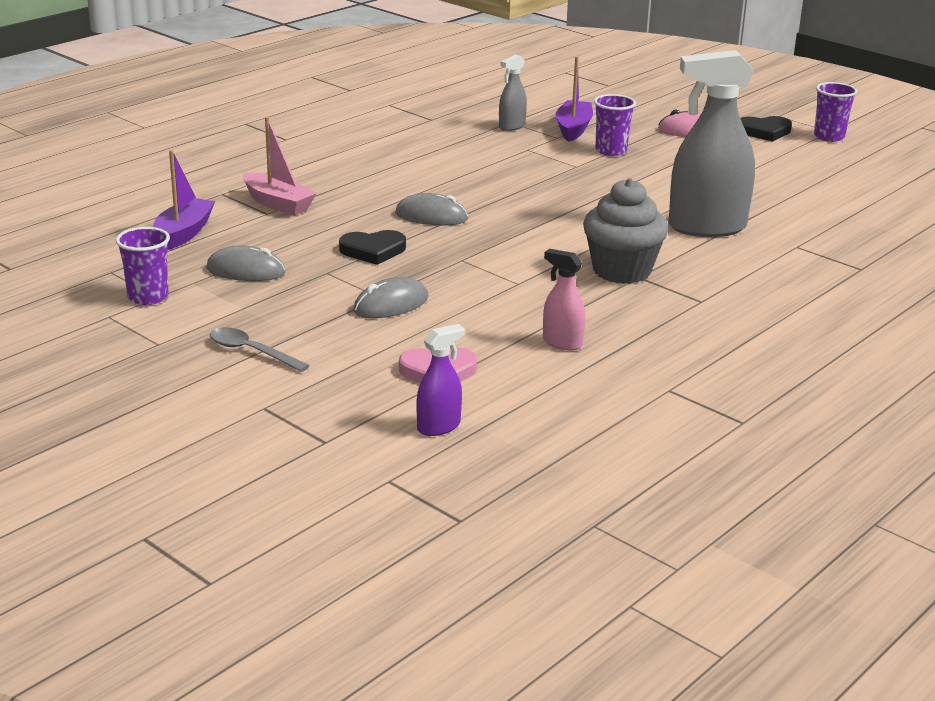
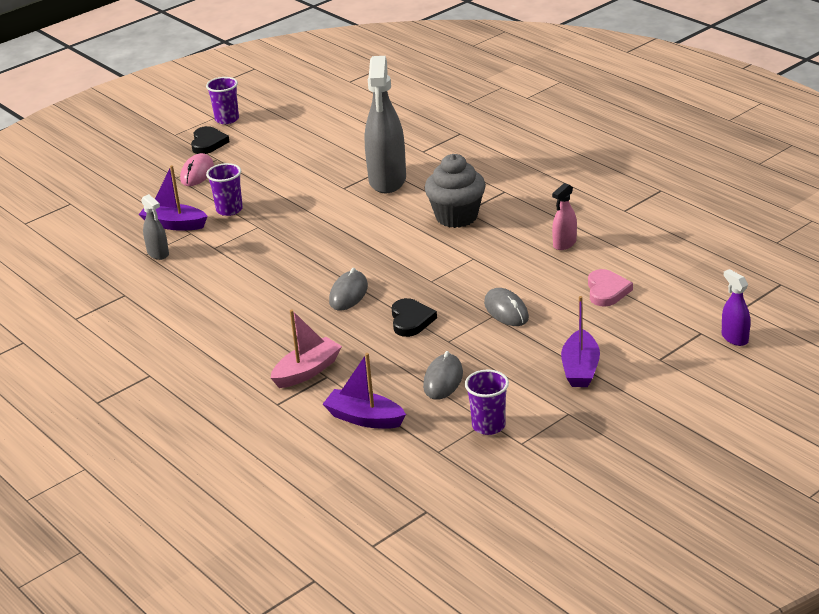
camera: 80 degrees left, 5 degrees up
grey spoon [210,327,310,372] -> purple boat [561,296,600,387]
purple spray bottle [416,324,465,436] -> purple spray bottle moved to [722,269,750,346]

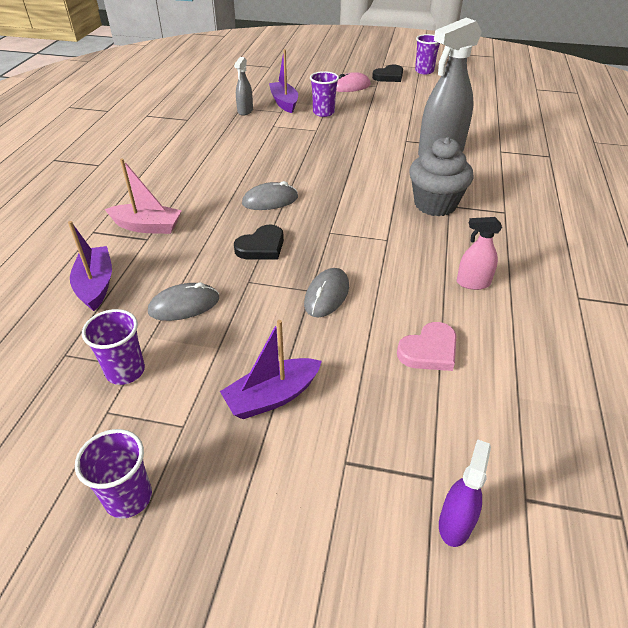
camera: 50 degrees right, 10 degrees up
none -> purple cup [75,429,152,518]

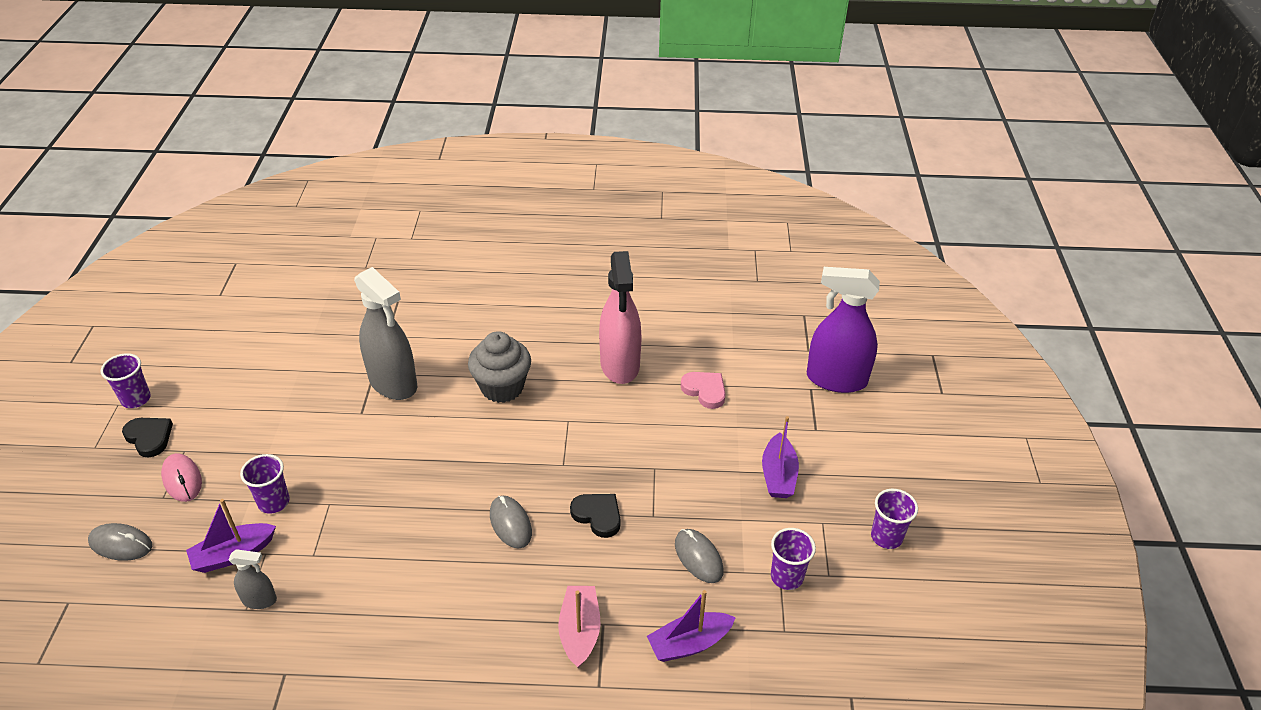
camera: 100 degrees left, 0 degrees up
purple boat [220,320,322,419] -> purple boat turned 45 degrees clockwise [762,416,799,498]
grey mouse [304,268,349,317] -> grey mouse moved to [88,523,153,561]
purple spray bottle [439,439,491,547] -> purple spray bottle [807,267,880,393], size x2.13
pink spray bottle [457,217,502,290] -> pink spray bottle [599,251,642,384], size x2.13

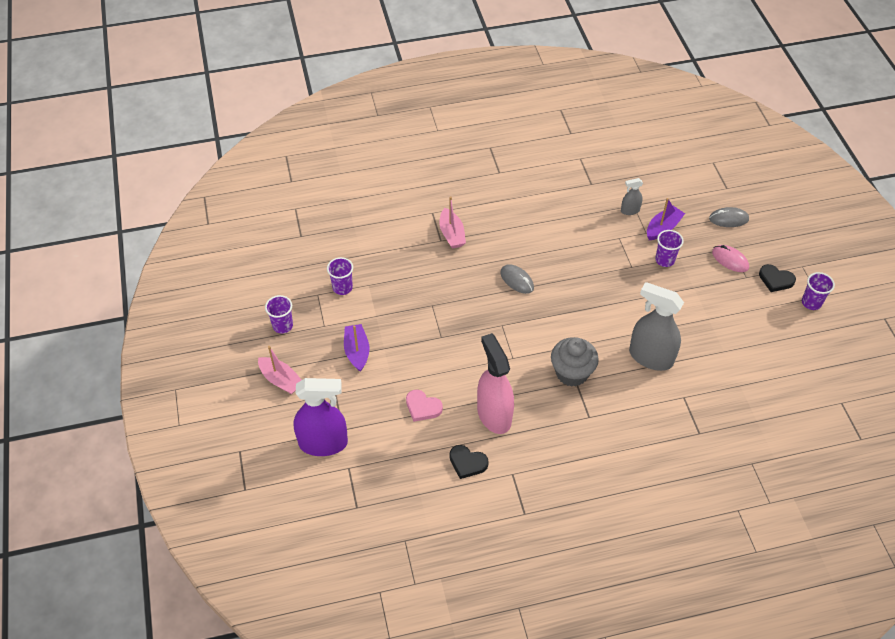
camera: 165 degrees right, 10 degrees up
black heart [570,494,621,538] -> black heart moved to [449,445,489,479]
purple boat [647,590,736,662] -> none
grey mouse [675,529,724,583] -> none
none -> pink boat [258,346,302,394]

